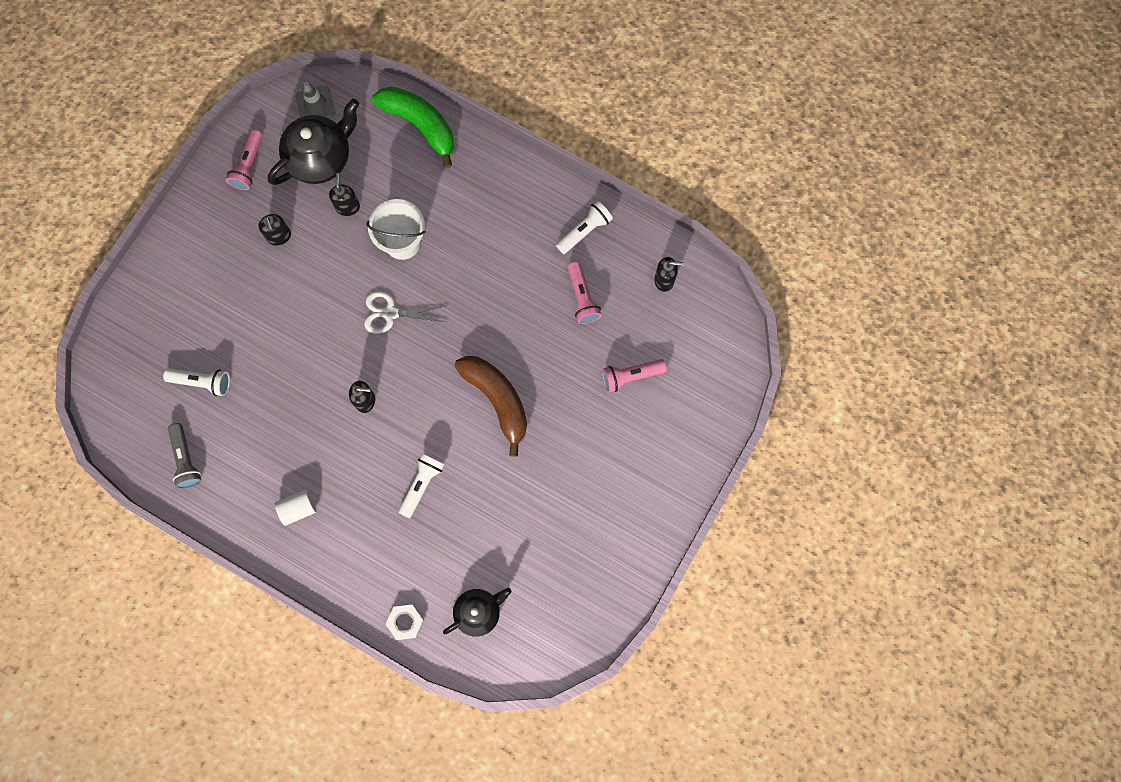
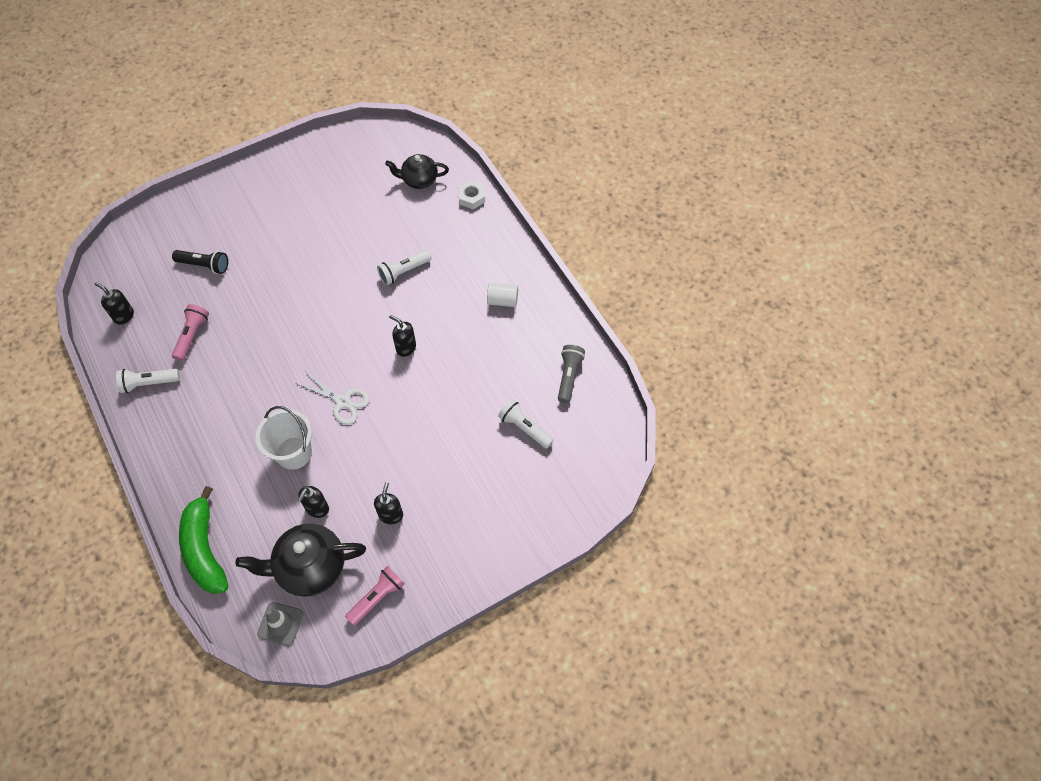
camera: 150 degrees left, 15 degrees down
brown banana [455,356,527,457] -> none
pink flashlight [602,359,667,393] -> black flashlight [172,250,228,274]

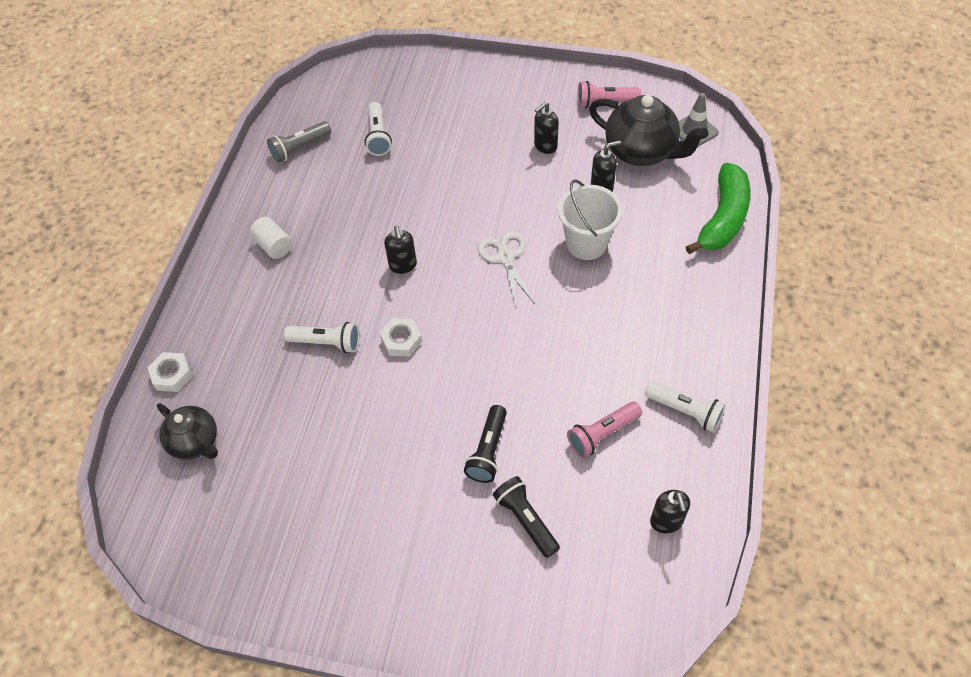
camera: 135 degrees left, 5 degrees down
none -> white nut [379,318,422,357]
none -> black flashlight [464,405,507,483]

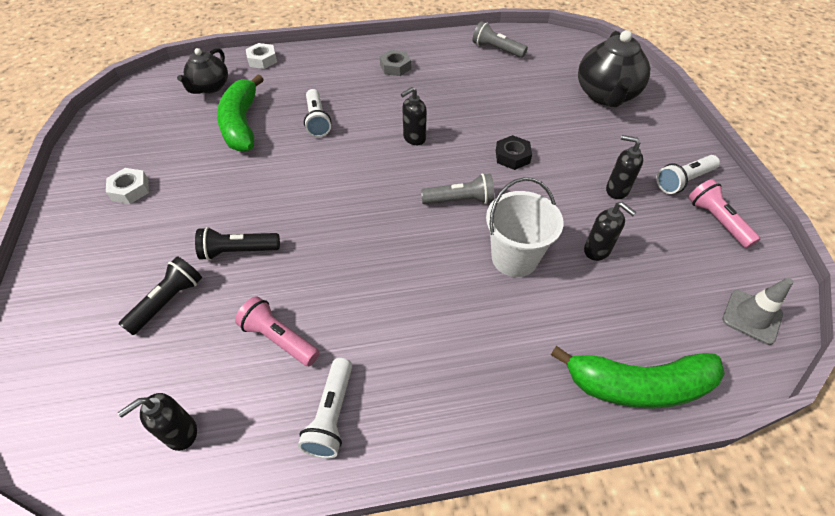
camera: 65 degrees right, 5 degrees down
white cylinder [250,217,292,259] -> grey nut [380,50,411,76]
white flashlight [365,102,392,156] -> white flashlight moved to [656,155,720,194]
white nut [379,318,422,357] -> white nut moved to [106,168,149,204]
white scissors [477,231,535,308] -> grey flashlight [421,173,495,205]
black teapot [589,95,709,166] -> black teapot moved to [578,30,650,107]
none -> green banana [217,74,264,152]
none -> black nut [496,135,532,170]

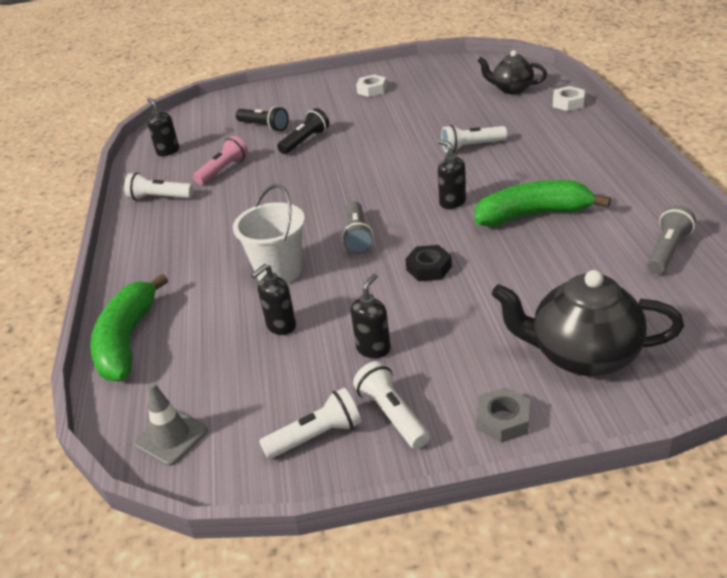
camera: 95 degrees right, 15 degrees down
black flashlight [195,227,280,260] -> black flashlight turned 45 degrees clockwise [277,108,329,154]
green banana [217,74,264,152] -> green banana moved to [475,180,611,227]
grey nut [380,50,411,76] -> grey nut moved to [477,387,530,443]
pink flashlight [688,179,760,248] -> white flashlight [259,388,361,459]

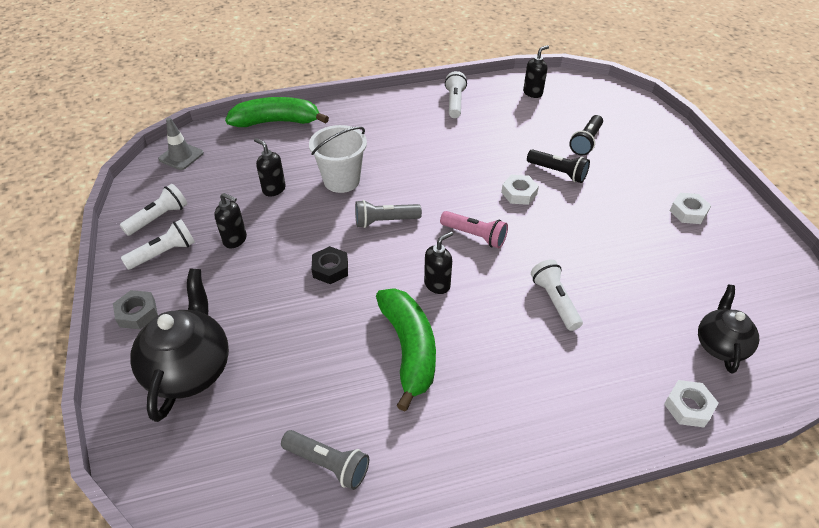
camera: 80 degrees right, 10 degrees up
pink flashlight [193,136,248,185] -> pink flashlight moved to [440,211,508,248]
white flashlight [259,388,361,459] -> white flashlight turned 105 degrees counterclockwise [120,184,187,236]
none -> white nut [501,175,539,205]

